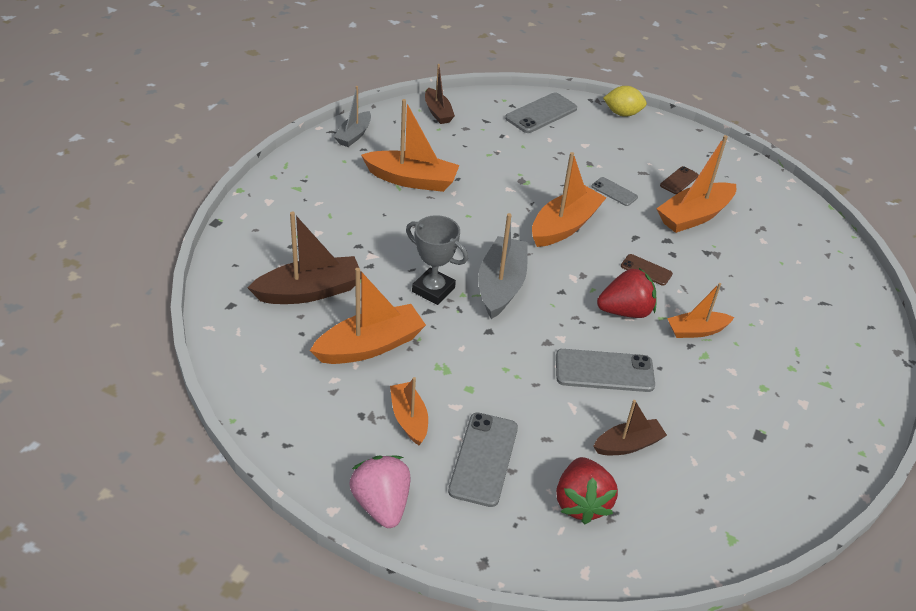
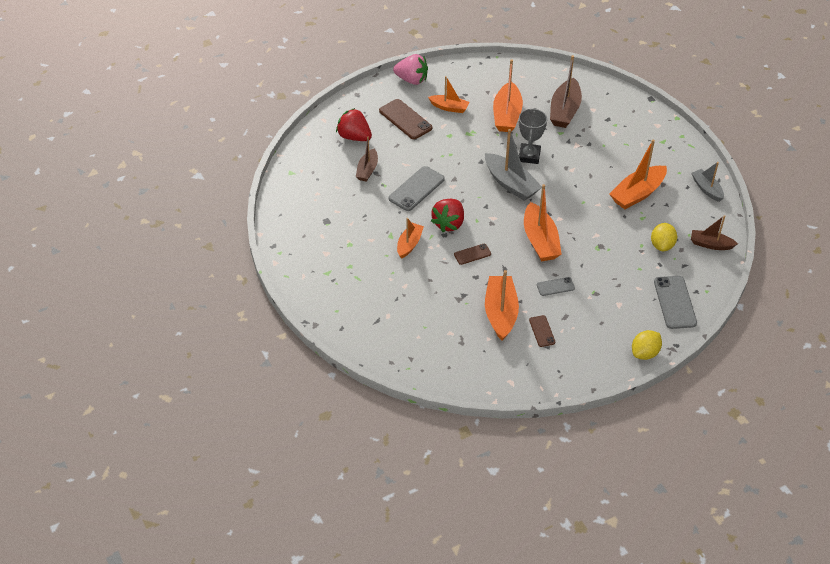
camera: 130 degrees right, 5 degrees up
grey trophy [406,215,468,305] -> grey trophy turned 60 degrees counterclockwise [519,108,547,164]
grey phone [448,413,518,507] -> brown phone [379,99,432,139]
none -> yellow lemon [651,223,677,251]

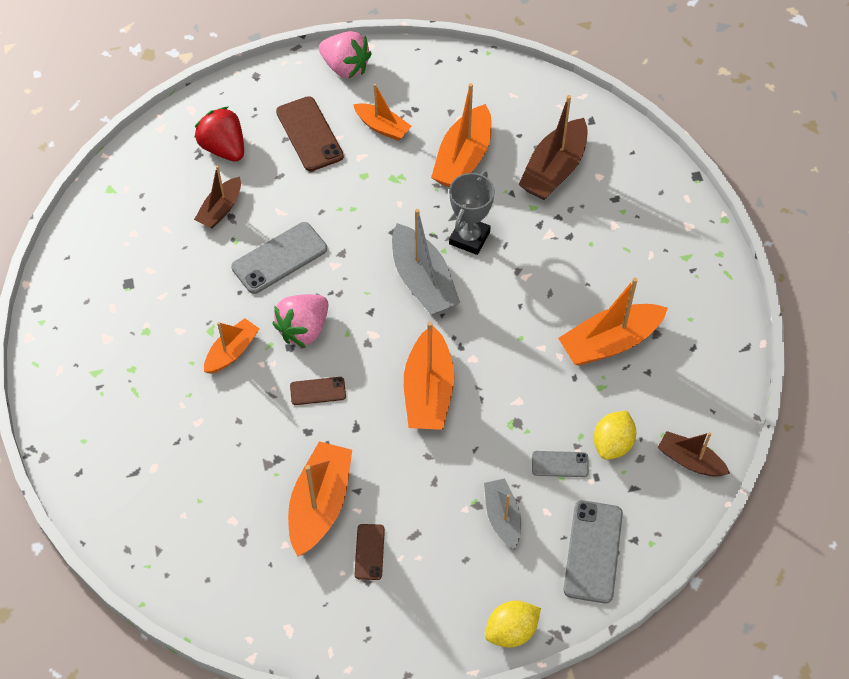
camera: 15 degrees right, 10 degrees up
red strawberry [431,199,464,232] -> pink strawberry [272,294,328,347]
grey phone [537,277,575,296] -> grey phone moved to [532,451,589,477]
grey boat [691,162,724,202] -> grey boat moved to [484,478,521,549]

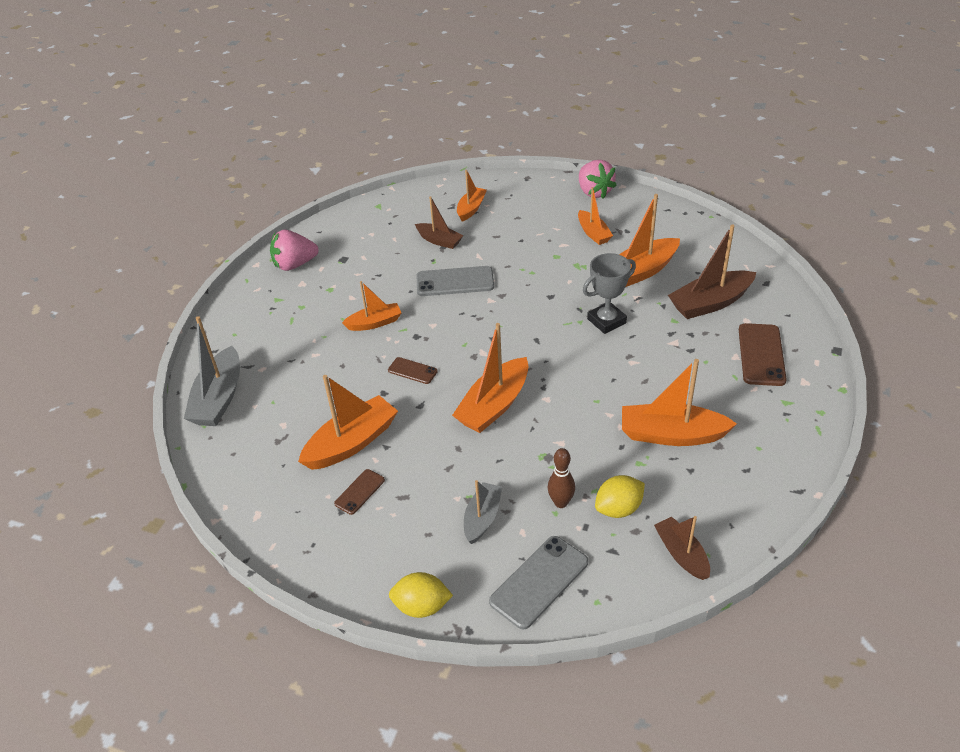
camera: 35 degrees right, 15 degrees down
red strawberry [194,107,244,162] -> orange boat [457,170,487,222]
brown boat [194,165,241,229] -> brown boat turned 120 degrees counterclockwise [415,196,463,249]
pink strawberry [272,294,328,347] -> pink strawberry moved to [270,230,319,271]
brown phone [276,96,344,171] -> brown phone moved to [739,323,787,386]
grey boat [392,209,460,315] -> grey boat moved to [184,316,240,426]
grey phone [532,451,589,477] -> brown bowling pin [548,448,575,508]

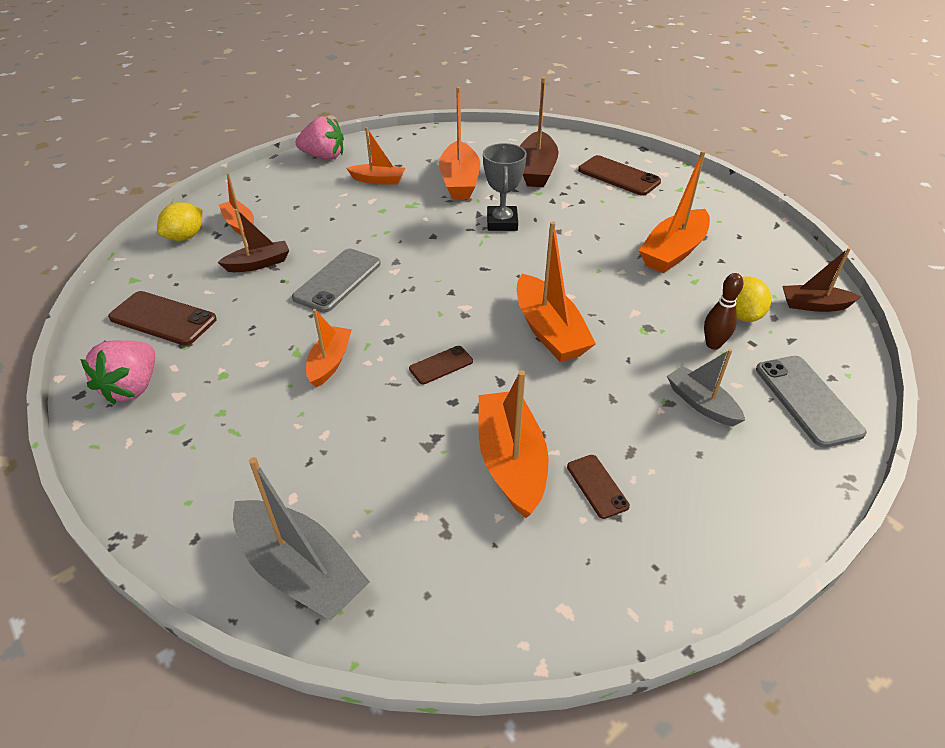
camera: 60 degrees left, 0 degrees up
yellow lemon [389,572,453,618] -> yellow lemon moved to [157,202,203,241]
none -> brown phone [108,291,217,345]

